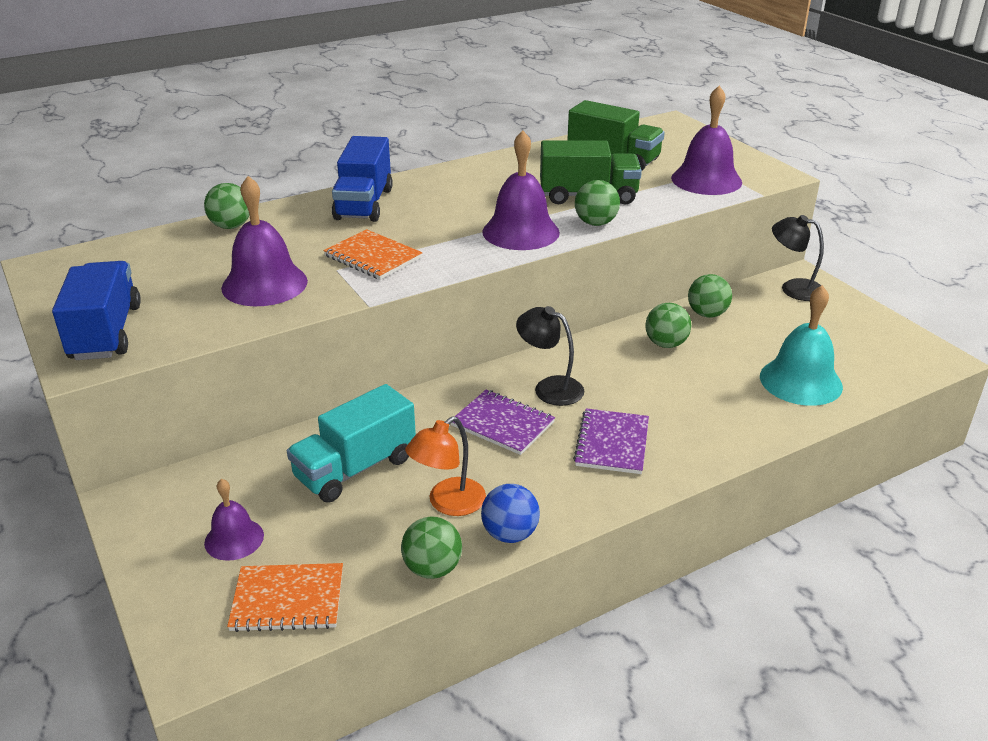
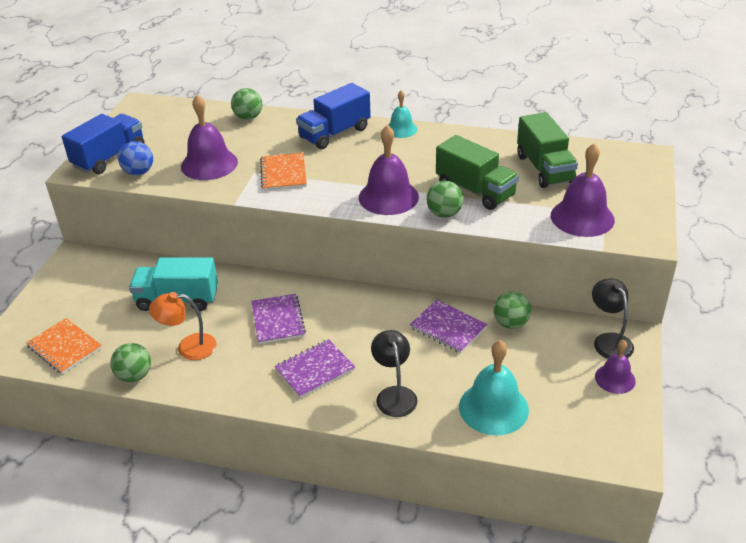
camera: 45 degrees right, 5 degrees up
purple bell [204,479,264,561] -> purple bell moved to [595,340,636,394]
blue ball [481,484,540,543] -> blue ball moved to [118,141,153,176]
black lamp [516,306,584,406] -> black lamp moved to [371,330,418,417]
green ball [645,303,691,348] -> purple notebook [410,300,487,353]
none -> turquoise bell [388,90,417,138]

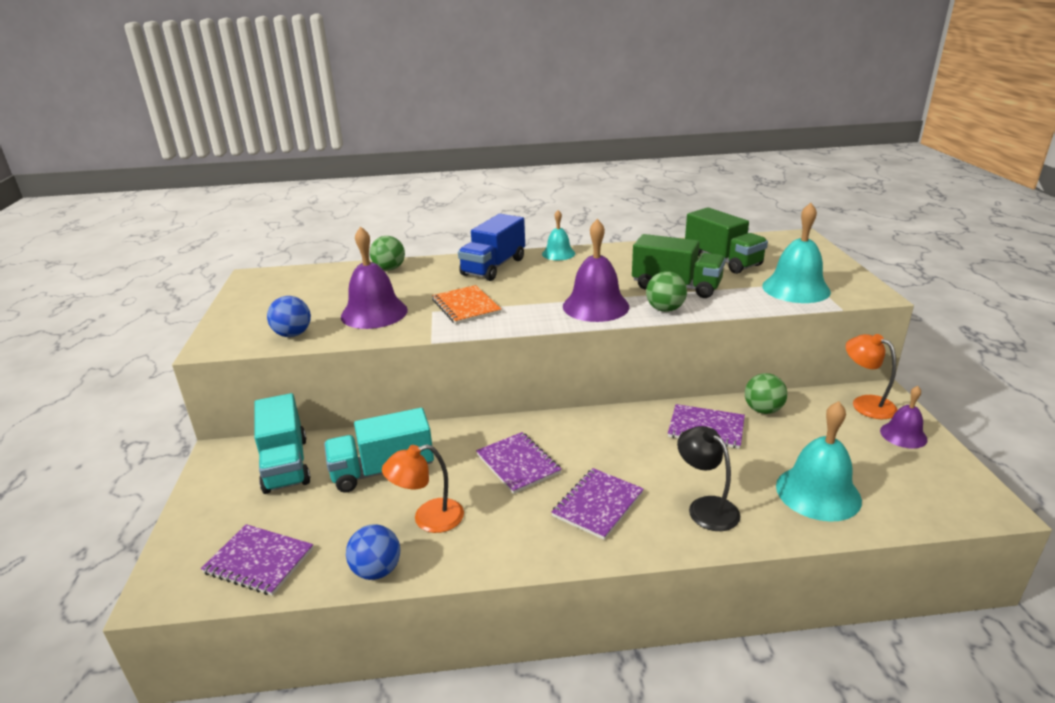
camera: 20 degrees left, 10 degrees down
orange notebook [26,318,102,374] -> purple notebook [201,524,313,596]
blue truck [62,114,144,174] -> none
green ball [110,343,151,382] -> blue ball [346,524,400,580]
purple bell [551,144,615,237] -> turquoise bell [762,203,831,303]
black lamp [592,278,634,359] -> orange lamp [846,334,898,419]
none -> turquoise truck [254,393,311,494]

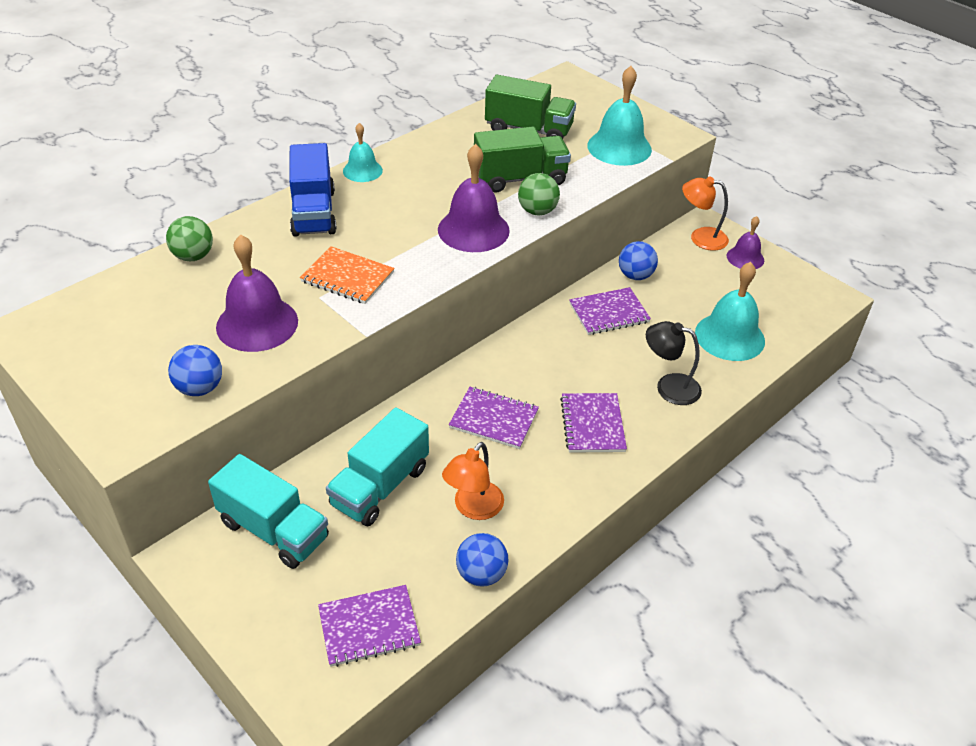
camera: 40 degrees left, 15 degrees up
green ball [745,373,787,414] -> blue ball [619,241,658,280]

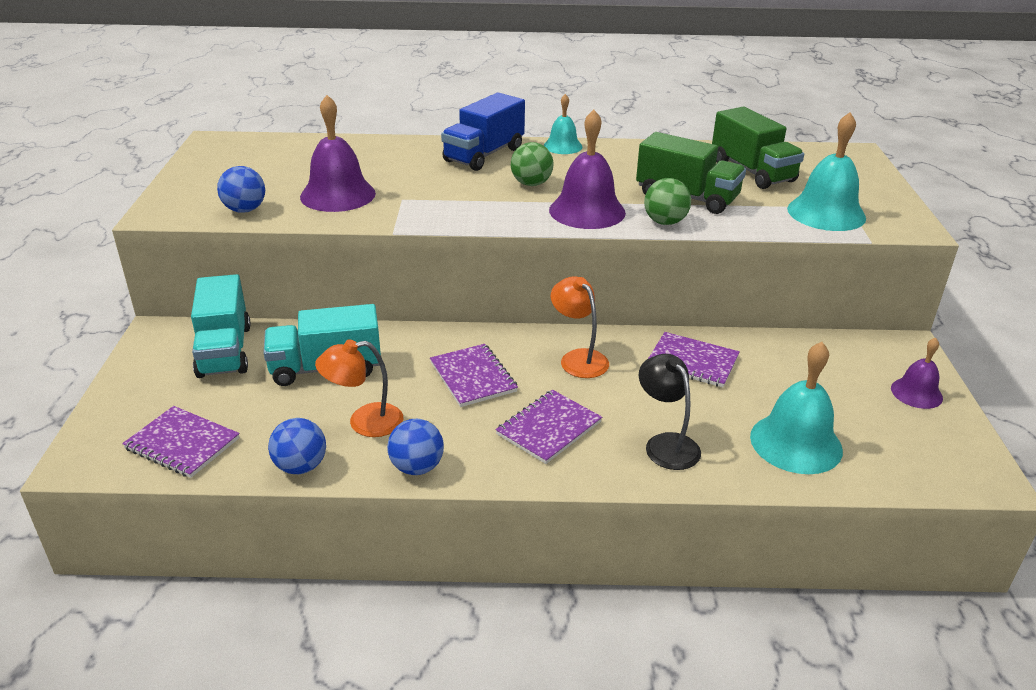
camera: 45 degrees right, 10 degrees down
green ball [166,216,213,261] -> green ball moved to [511,142,554,186]
orange notebook [300,246,394,304] -> none
blue ball [619,241,658,280] -> blue ball moved to [387,419,444,475]
orange lamp [682,176,729,251] -> orange lamp moved to [551,276,609,378]

